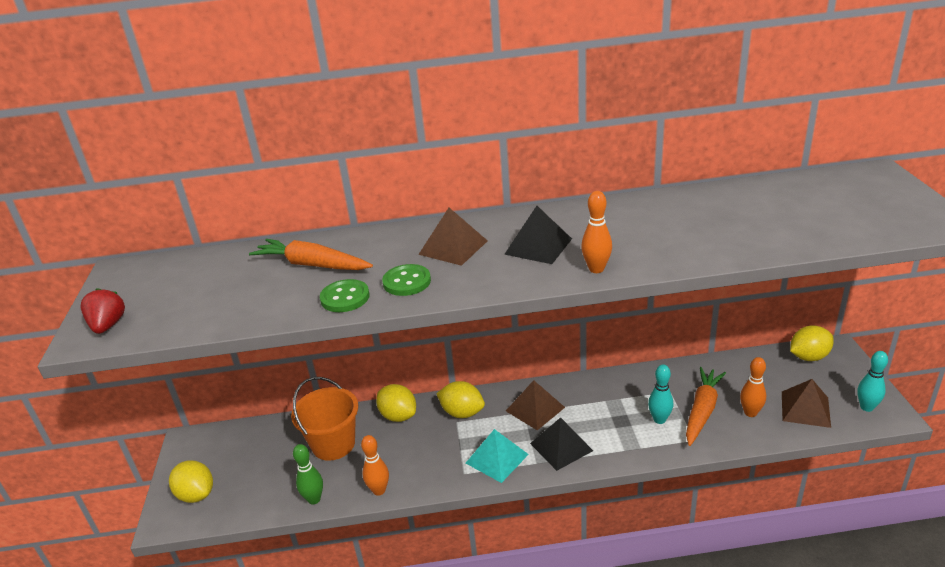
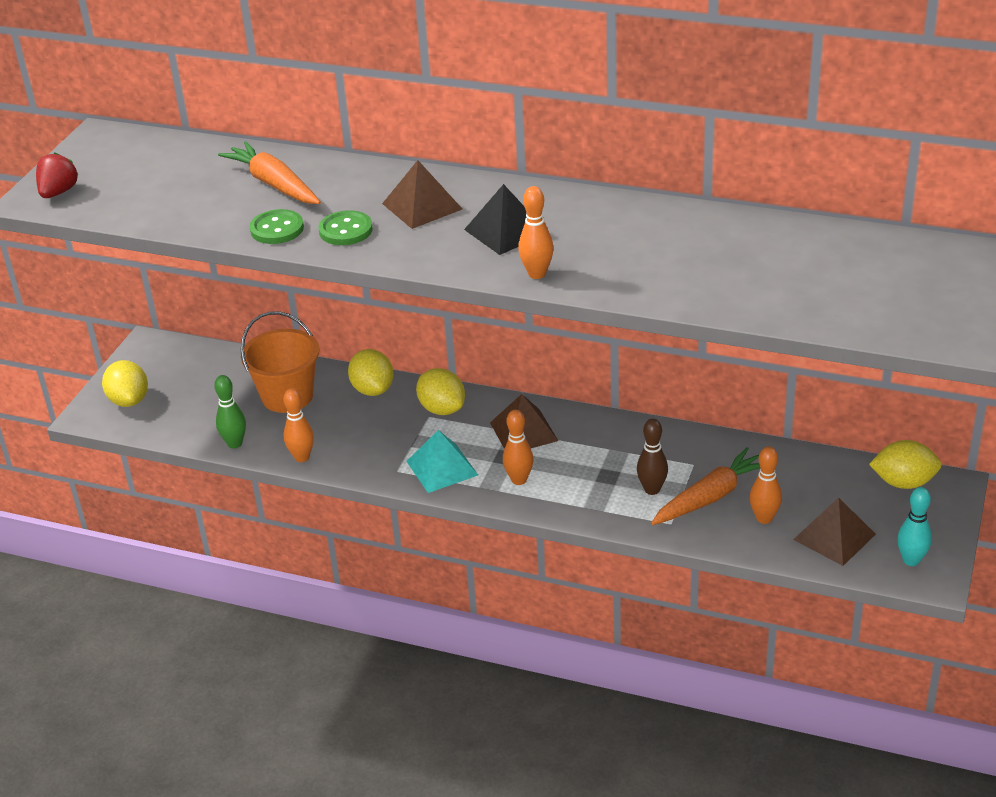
camera: 25 degrees right, 5 degrees up
black pyramid [530,417,593,471] -> orange bowling pin [503,410,533,485]
turquoise bowling pin [648,364,673,424] -> brown bowling pin [637,419,668,495]

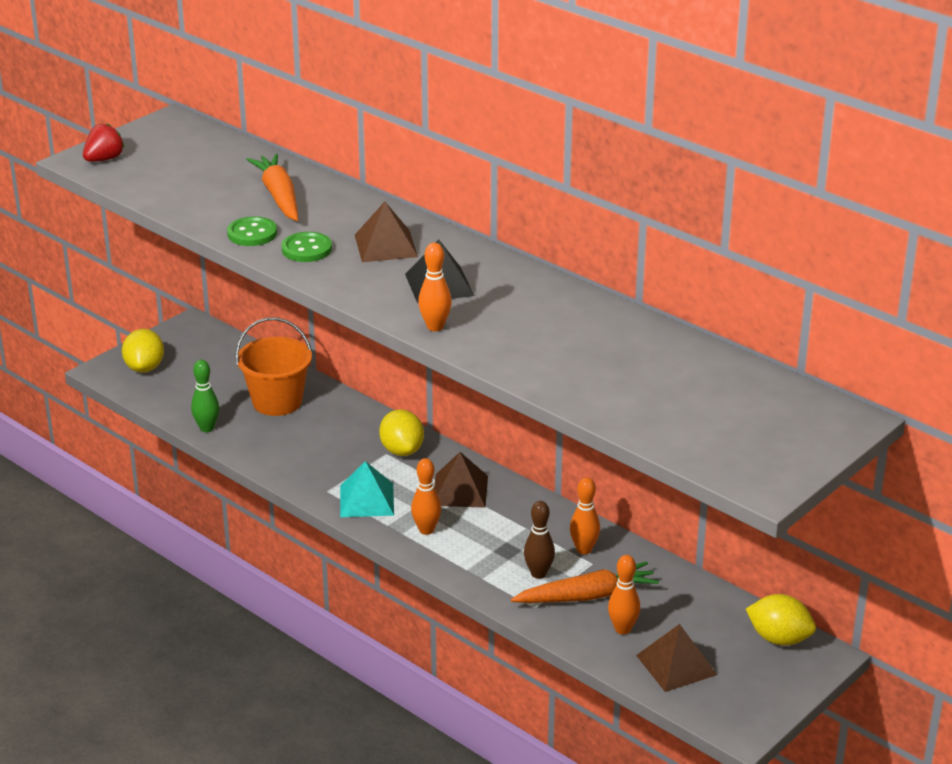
camera: 20 degrees right, 5 degrees down
orange bowling pin [283,388,314,462] -> orange bowling pin moved to [570,477,600,554]
yellow lemon [348,349,393,396] -> none
turquoise bowling pin [897,487,932,566] -> none

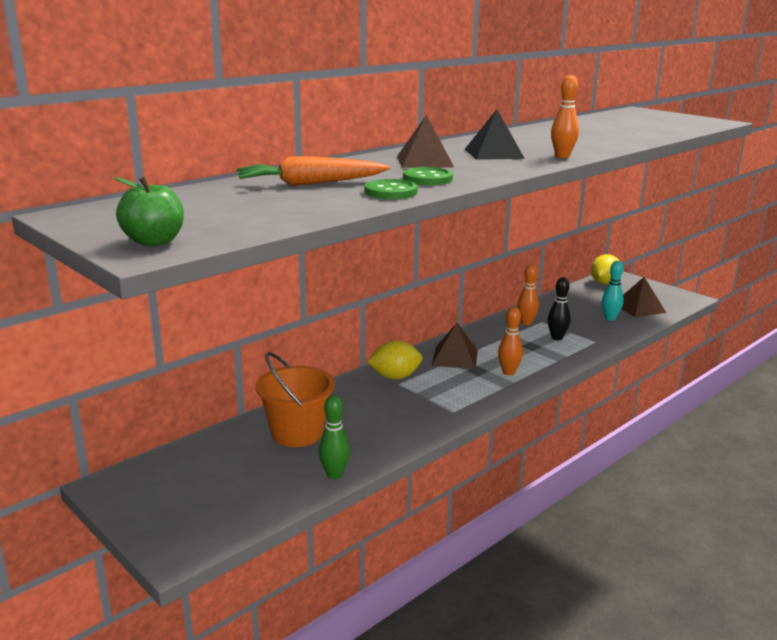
camera: 85 degrees left, 10 degrees down
red strawberry [83,123,125,162] -> green apple [114,177,184,246]
yellow lemon [122,329,164,373] -> none
turquoise pyramid [340,461,394,517] -> none
orange carrot [511,561,659,603] -> none
brown bowling pin [524,501,555,579] -> black bowling pin [548,277,571,340]
orange bowling pin [608,555,640,635] -> turquoise bowling pin [602,261,624,321]

